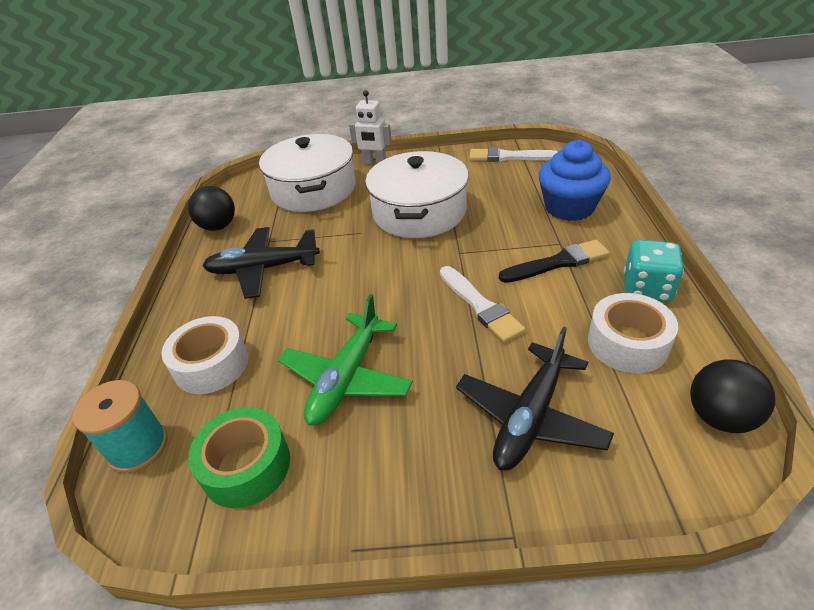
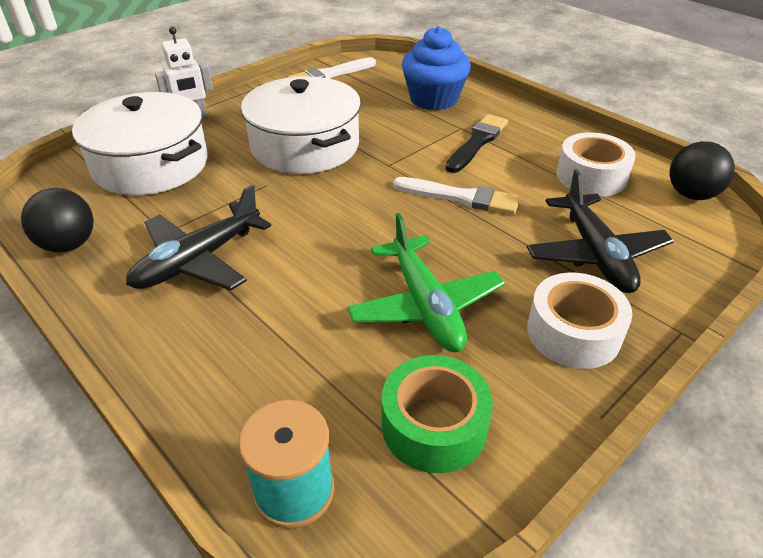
camera: 45 degrees left, 0 degrees up
white tape [161,316,248,394] -> white tape moved to [527,273,632,369]
turquoise dice [624,240,684,302] -> none

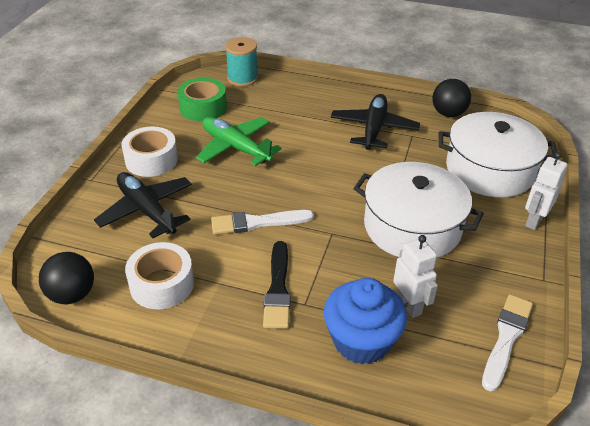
camera: 150 degrees right, 0 degrees up
none -> white robot [393,235,438,318]

